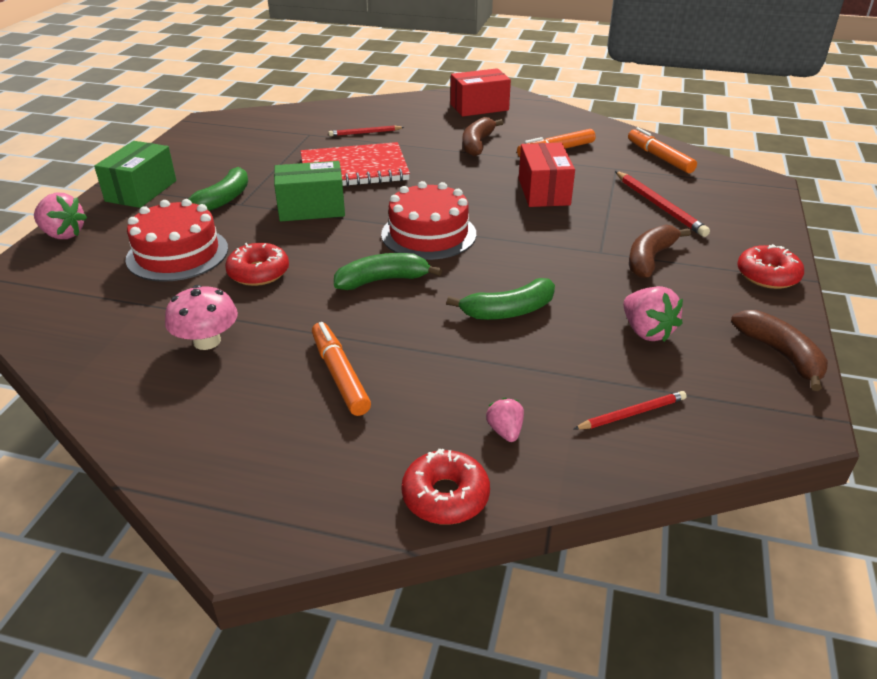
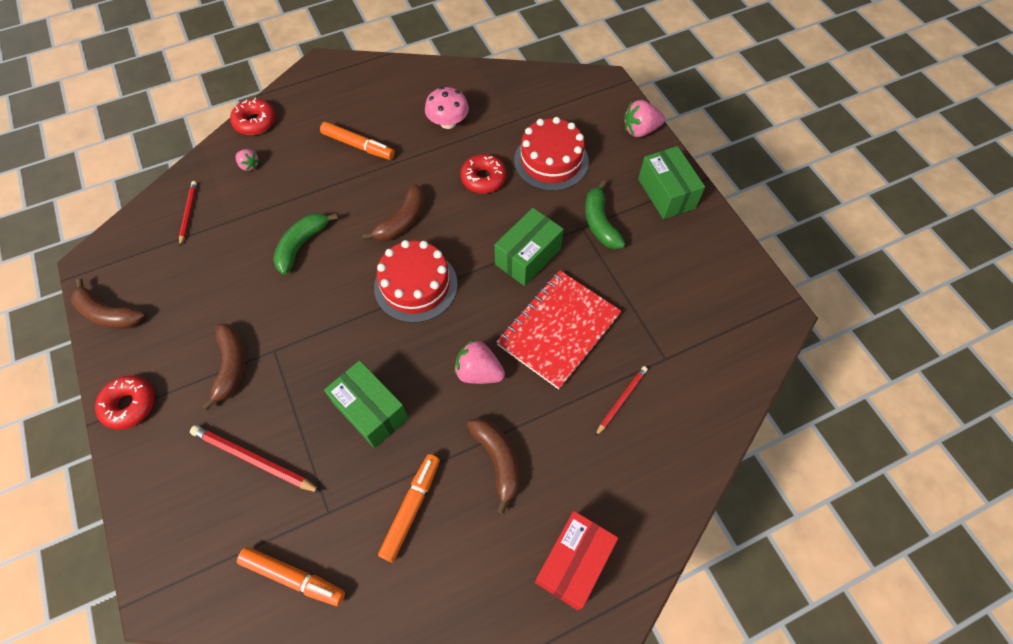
camera: 140 degrees right, 25 degrees up
green banana [334,253,442,290] -> brown banana [362,184,425,241]
red box [519,143,575,207] -> green box [324,360,408,448]
red pencil [574,391,687,430] -> red pencil turned 150 degrees clockwise [179,181,197,246]
pink strawberry [623,286,683,342] -> pink strawberry moved to [454,339,505,384]

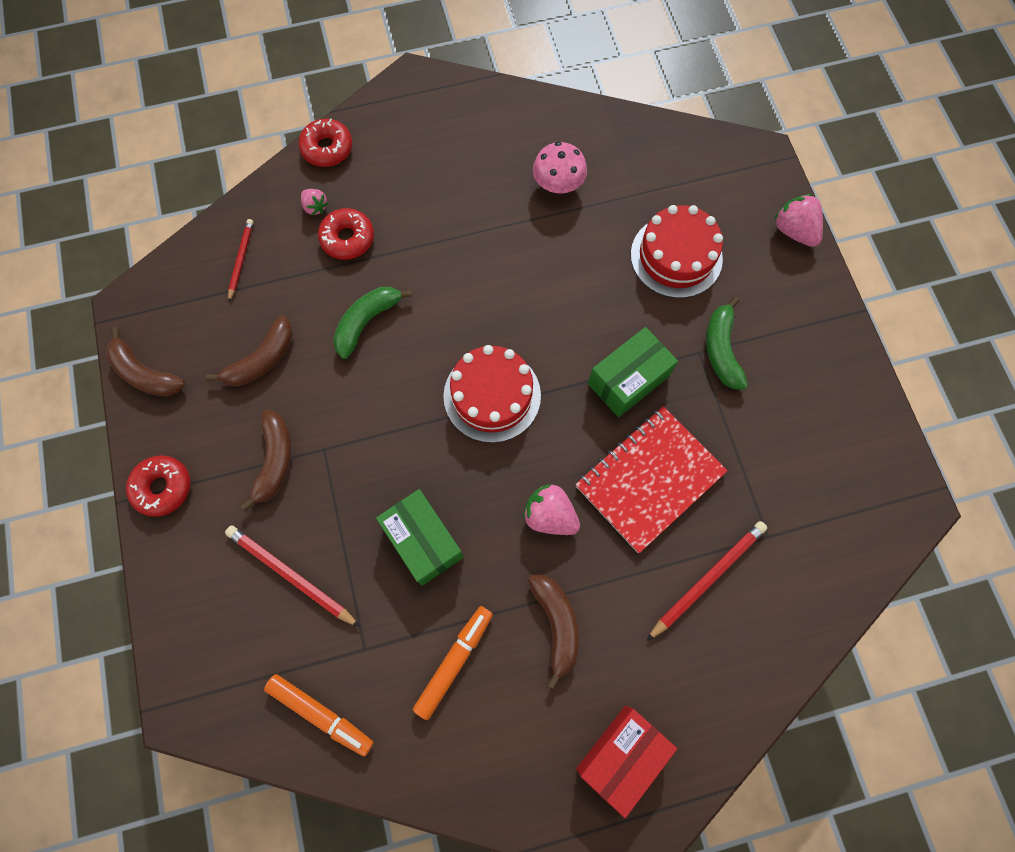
camera: 10 degrees right, 10 degrees up
orange marker [320,122,395,160] -> none
brown banana [362,184,425,241] -> brown banana moved to [206,316,293,387]
red donut [460,154,507,194] -> red donut moved to [318,208,374,260]
red pencil [595,366,648,437] -> red pencil [647,521,767,641], size x1.60
pink strawberry [624,100,665,137] -> pink strawberry turned 60 degrees clockwise [774,194,823,247]
green box [638,146,705,219] -> none

